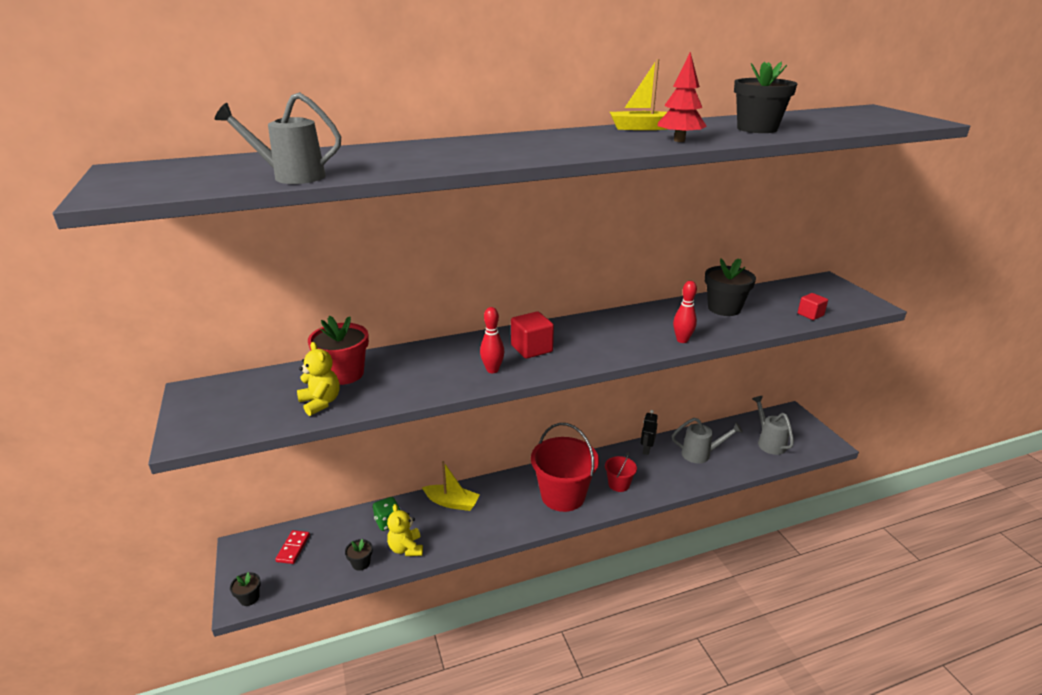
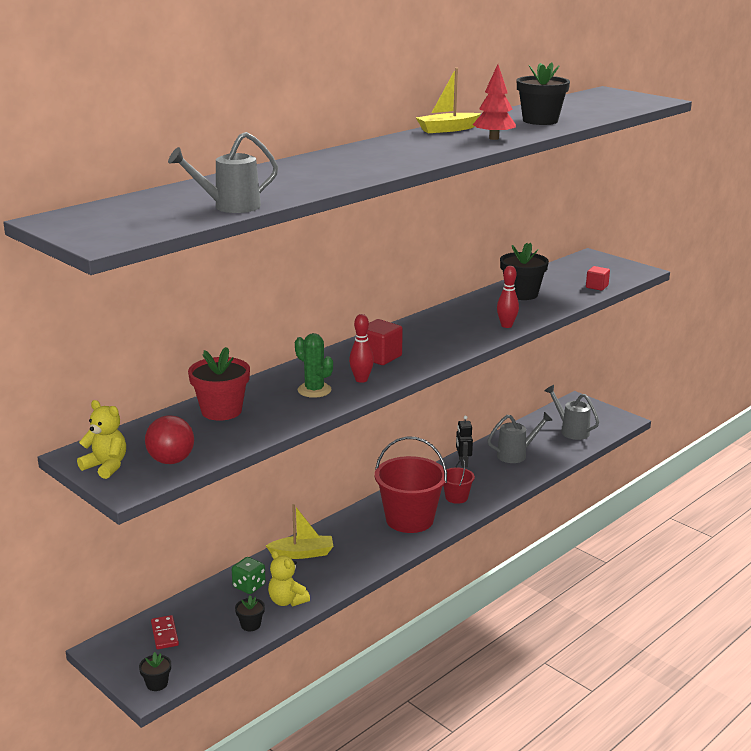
camera: 25 degrees left, 5 degrees down
yellow teddy bear [297,342,340,416] -> yellow teddy bear moved to [77,400,126,479]
none -> red ball [145,415,194,464]
none -> green cactus [295,333,333,398]

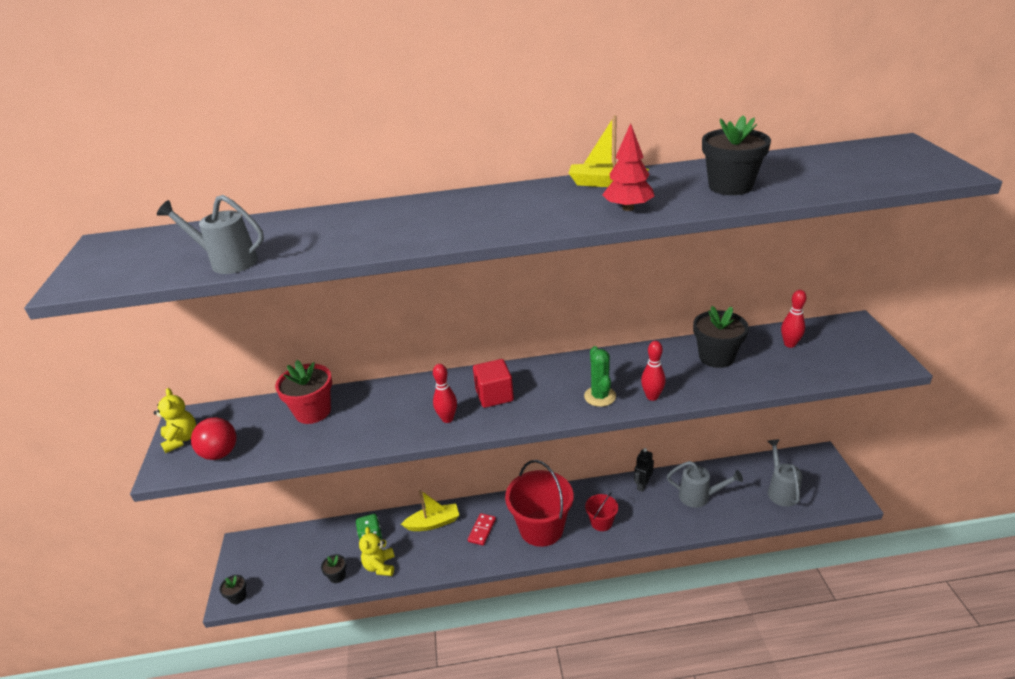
camera: 40 degrees right, 10 degrees up
red domino [151,615,179,649] -> red domino moved to [468,513,496,546]
yellow boat [266,504,333,559] -> yellow boat turned 45 degrees counterclockwise [401,490,459,531]
green cactus [295,333,333,398] -> green cactus moved to [584,346,616,407]
red cube [586,266,610,291] -> none
none -> red bowling pin [781,290,806,348]

